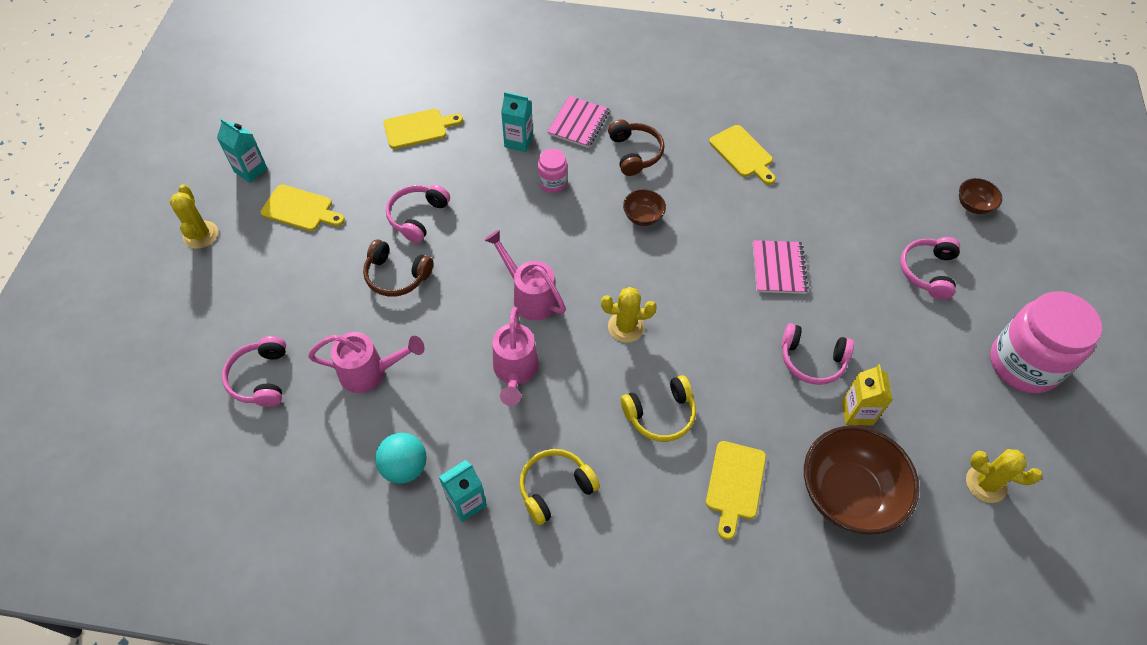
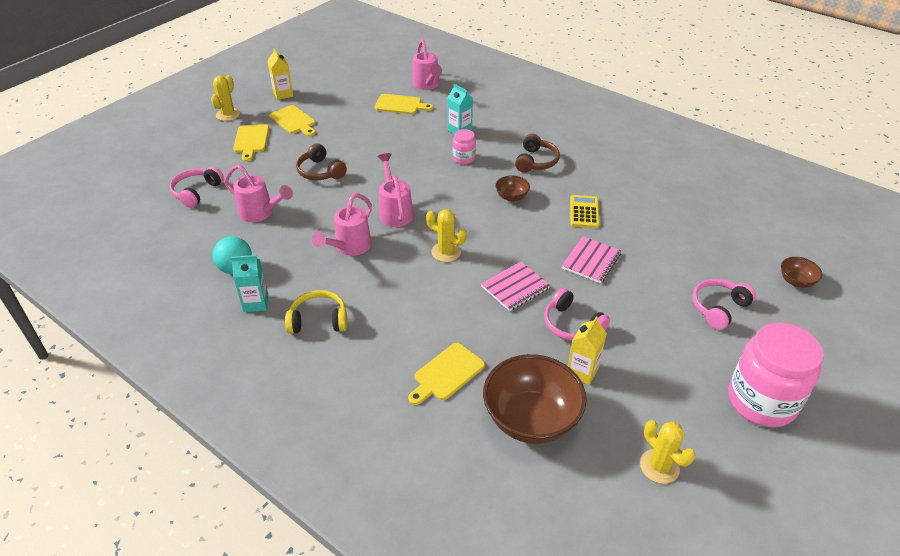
camera: 30 degrees right, 15 degrees down
turquoise carton [217,118,268,183] -> yellow carton [267,49,293,100]
pink headphones [386,185,450,243] -> none
pink notebook [548,96,609,148] -> pink notebook moved to [481,262,550,311]
yellow headphones [621,375,696,442] -> none
yellow cutting board [709,125,776,185] -> yellow cutting board moved to [233,124,269,162]
none -> pink watering can [412,39,442,90]
none -> yellow calculator [570,195,599,228]

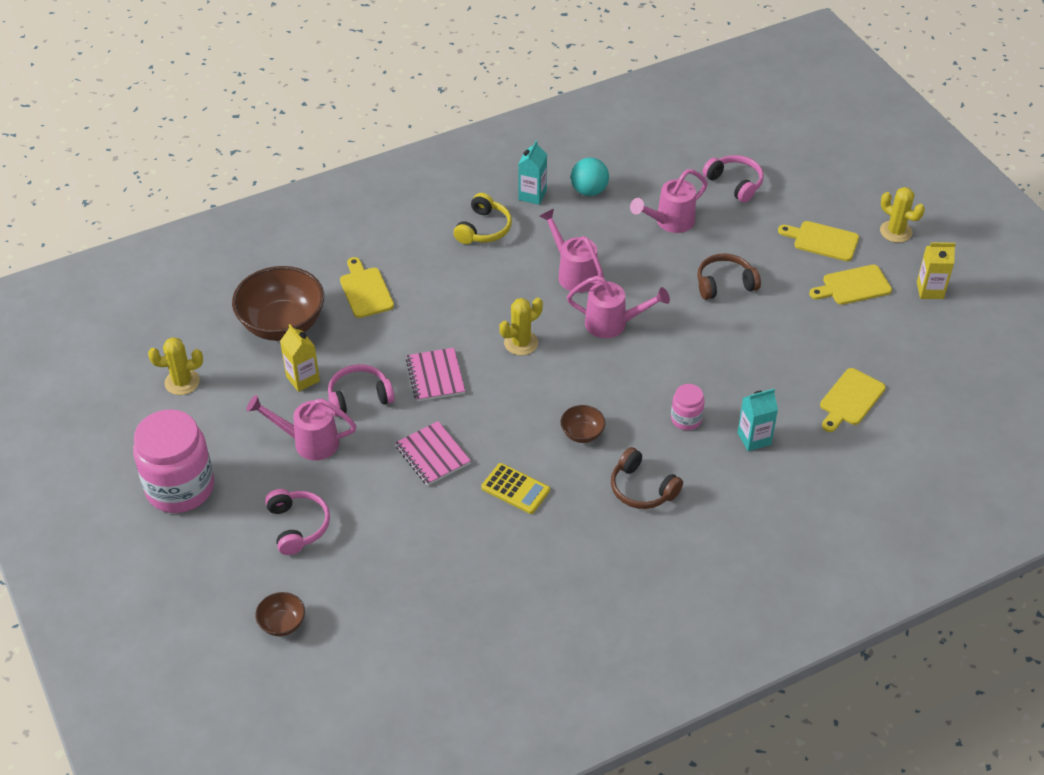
camera: 115 degrees right, 5 degrees up
pink watering can [412,39,442,90] -> pink watering can moved to [246,395,356,460]

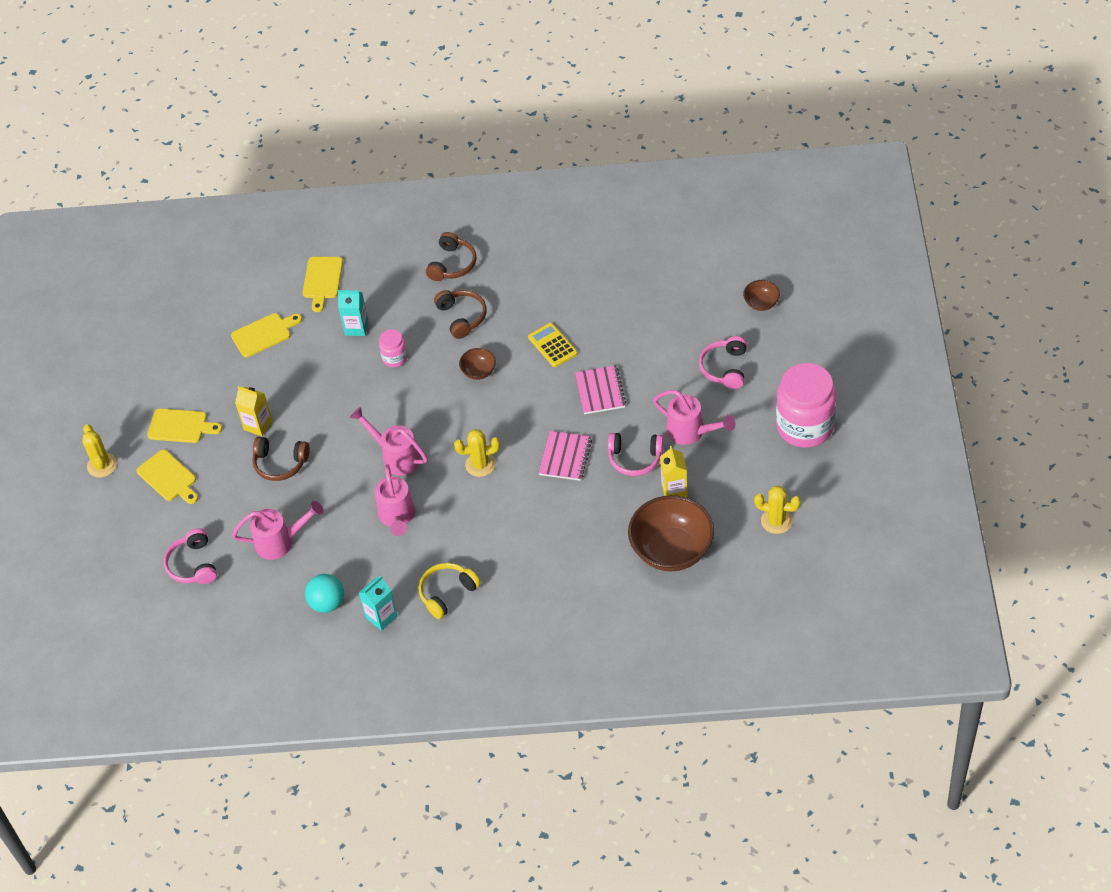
camera: 150 degrees left, 5 degrees up
yellow cutting board [340,257,394,318] -> yellow cutting board moved to [302,257,343,312]
yellow carton [917,242,956,299] -> yellow carton moved to [235,386,273,436]
none -> brown headphones [426,232,477,281]

